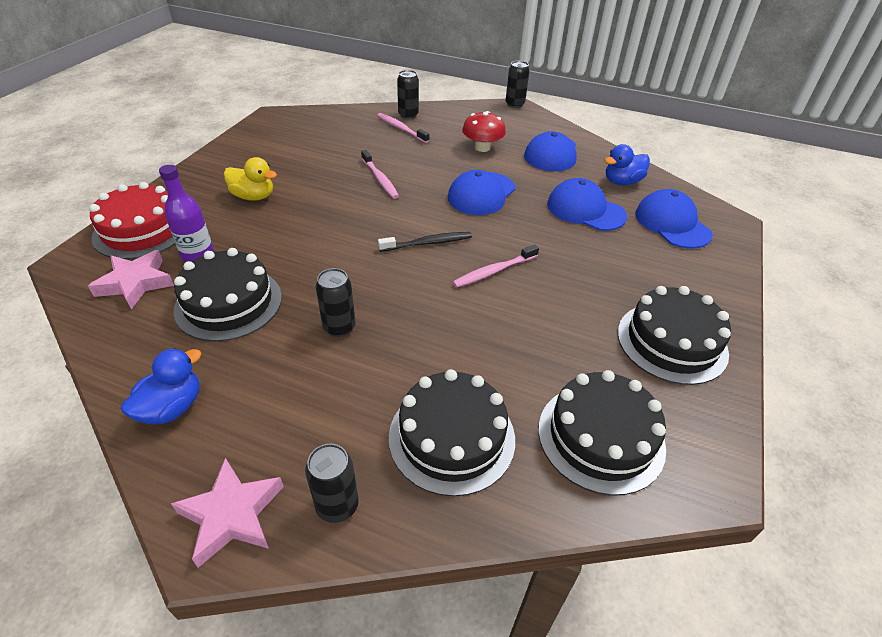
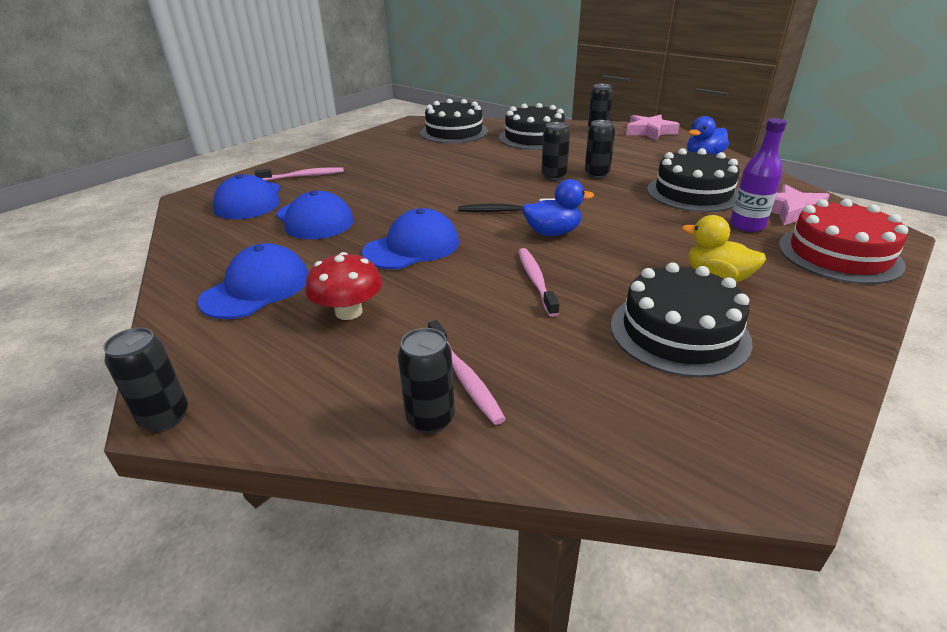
camera: 160 degrees left, 10 degrees down
pink toothbrush [453,244,539,288] -> pink toothbrush moved to [255,167,344,181]
blue duck [604,144,650,185] -> blue duck moved to [522,179,594,236]
black cake [618,286,731,385] -> black cake moved to [611,263,753,377]
none -> black can [541,122,570,180]

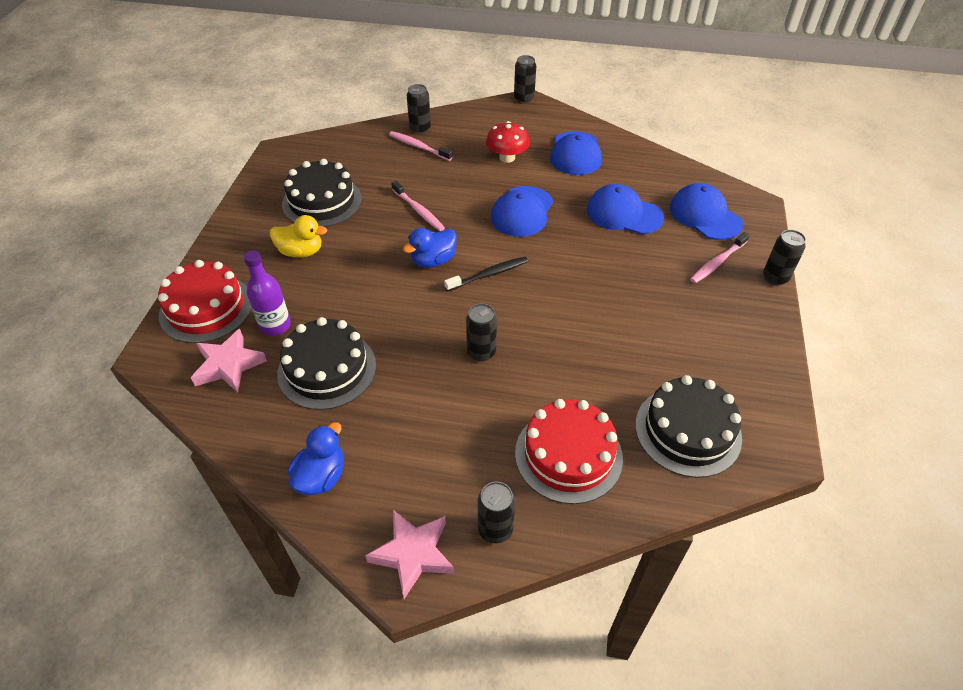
camera: 150 degrees right, 15 degrees up
black cake [499,103,565,150] -> red cake [515,399,623,504]
black can [585,120,615,178] -> black can moved to [763,230,806,286]

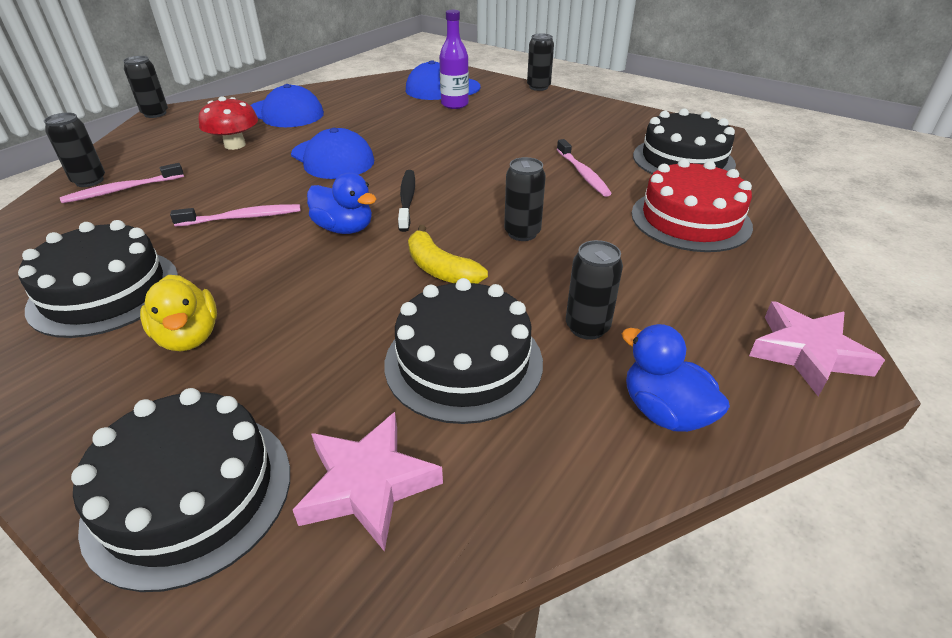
camera: 65 degrees left, 10 degrees down
red cake [158,260,252,343] -> black cake [71,388,290,592]
purple bottle [244,250,291,336] -> purple bottle moved to [439,10,469,109]
yellow duck [270,215,327,258] -> yellow duck turned 120 degrees clockwise [140,275,217,351]
blue duck [403,228,457,268] -> blue duck turned 45 degrees counterclockwise [307,173,376,234]
black can [478,482,515,543] -> black can moved to [566,240,623,340]
blue cap [587,184,664,235] -> none
pink toothbrush [690,232,750,284] -> pink toothbrush moved to [557,139,612,197]
none -> yellow banana [408,225,488,284]

